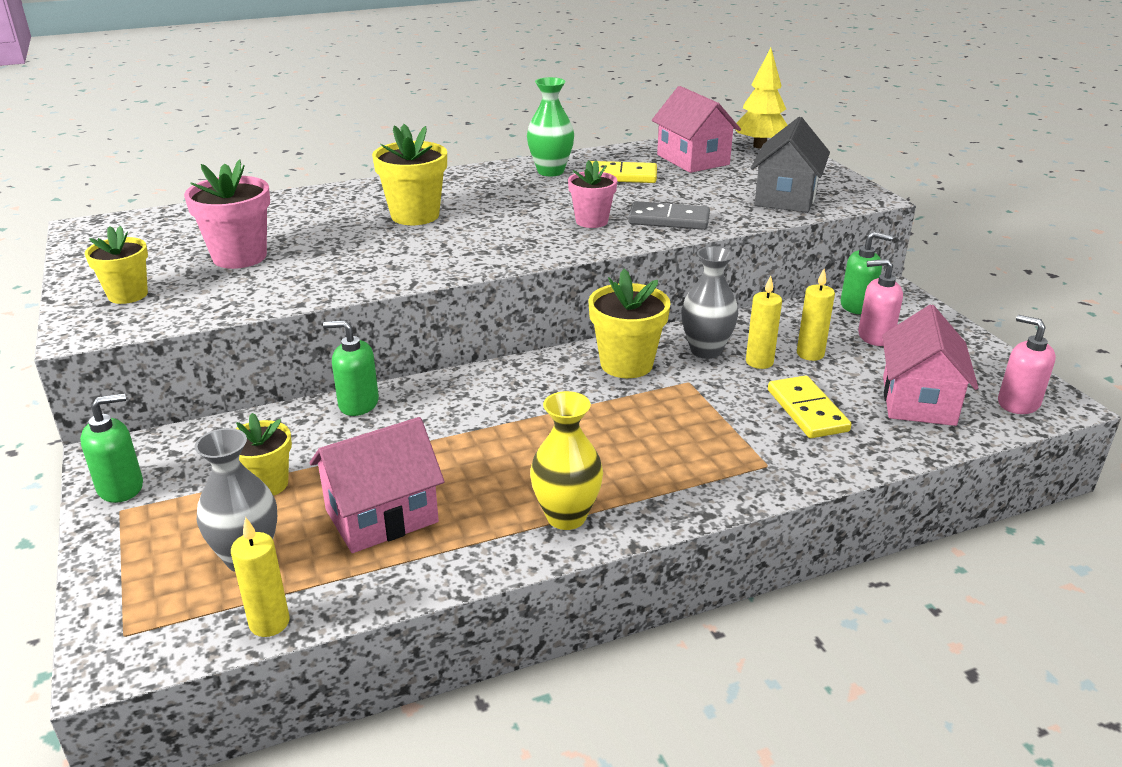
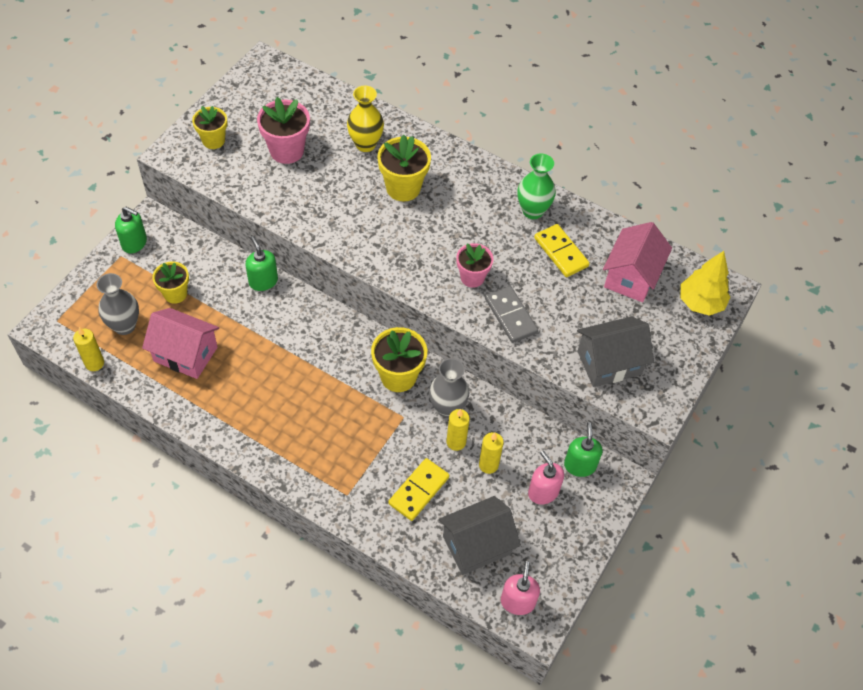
camera: 50 degrees right, 25 degrees up
yellow vase [530,391,603,530] -> yellow vase moved to [347,86,384,152]
green soap dispenser [841,232,893,314] -> green soap dispenser turned 150 degrees counterclockwise [564,422,603,477]
pink house [882,305,978,426] -> grey house [439,496,521,575]

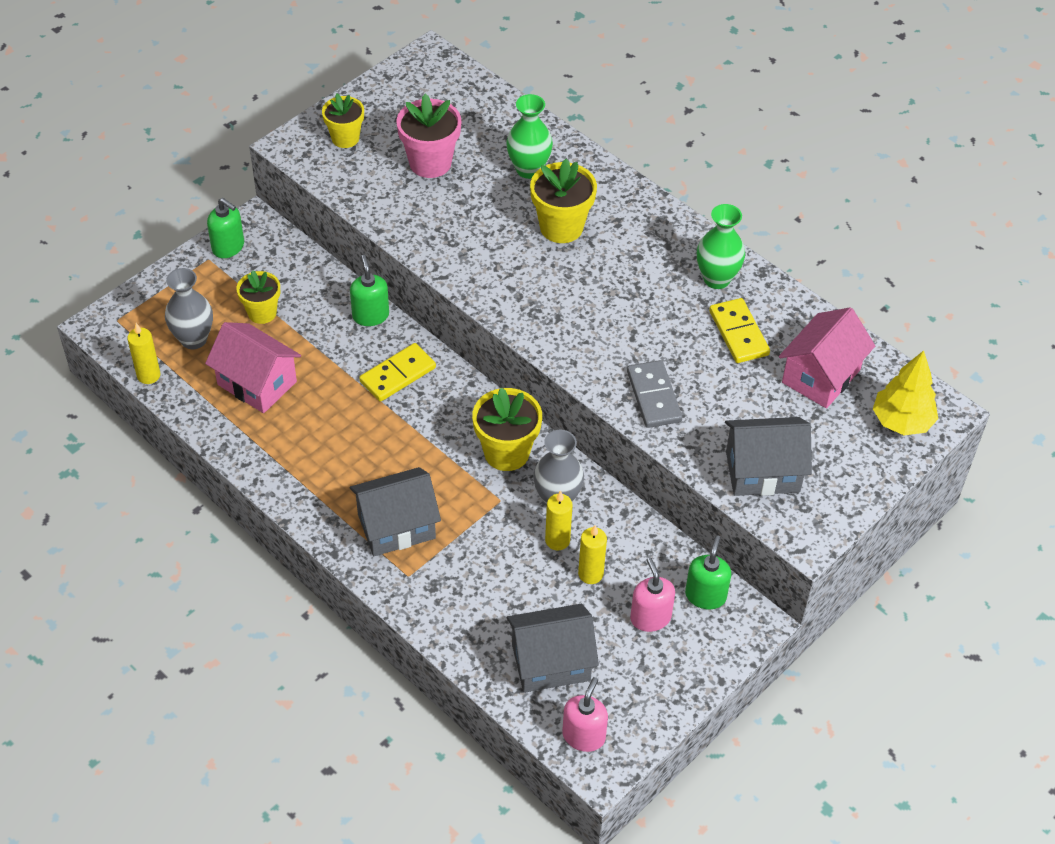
camera: 15 degrees right, 5 degrees down
yellow vase [347,86,384,152] -> green vase [507,94,553,179]
yellow domino [388,458,449,521] -> yellow domino moved to [359,343,436,402]
pink flower pot [456,243,493,288] -> none
none -> grey house [350,467,441,556]

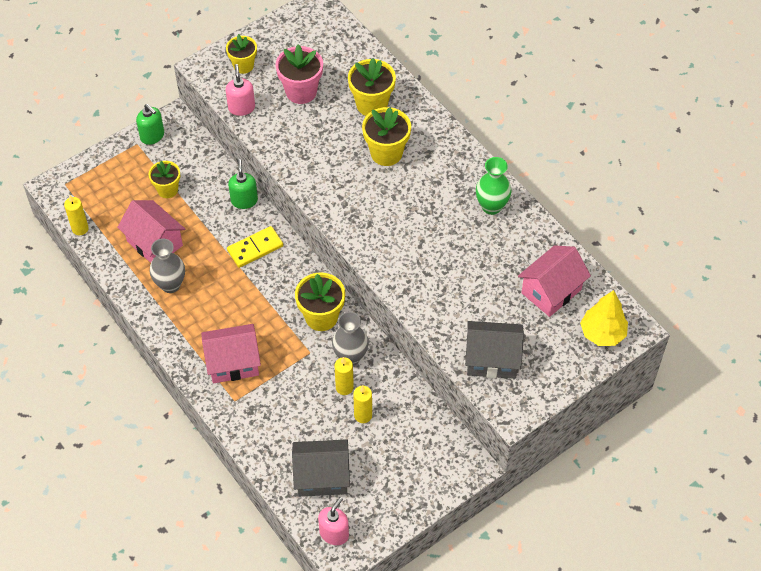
camera: 10 degrees right, 5 degrees up
grey vase [165,268,213,349] -> grey vase moved to [150,239,185,293]
grey house [350,467,441,556] -> pink house [201,324,261,383]
green vase [507,94,553,179] -> yellow flower pot [348,58,396,116]
grey domino [627,360,682,428] -> none
pink soap dispenser [630,558,675,632] -> pink soap dispenser moved to [226,64,255,116]
green soap dispenser [685,536,731,609] -> none
yellow domino [709,298,770,363] -> none

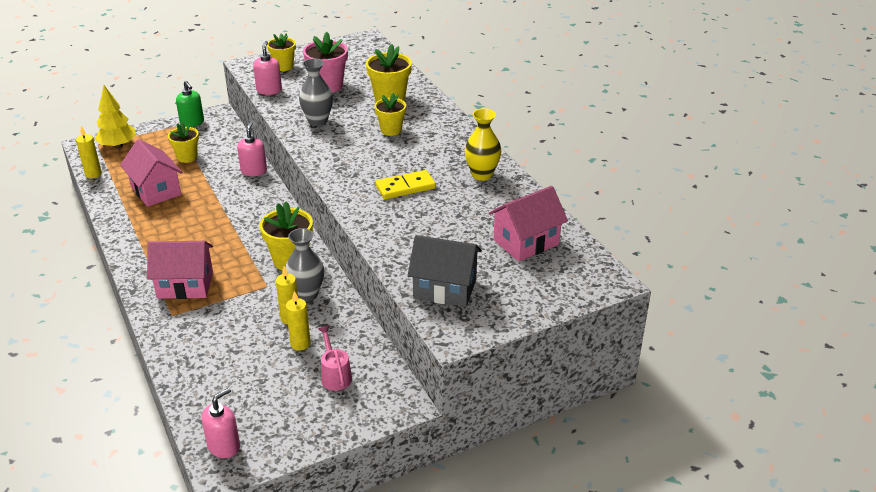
camera: 10 degrees right, 20 degrees down
grey vase [150,239,185,293] -> grey vase moved to [299,58,333,126]
yellow domino [227,226,283,268] -> yellow domino moved to [375,170,436,199]
green soap dispenser [228,159,258,209] -> pink soap dispenser [237,122,267,176]
grey house [292,439,350,497] -> none
yellow flower pot [362,107,411,166] -> yellow flower pot [375,93,406,136], size x0.66
green vase [476,157,511,215] -> yellow vase [465,109,501,181]
yellow tree [580,290,628,346] -> yellow tree moved to [95,85,136,149]
none -> pink watering can [318,326,352,391]

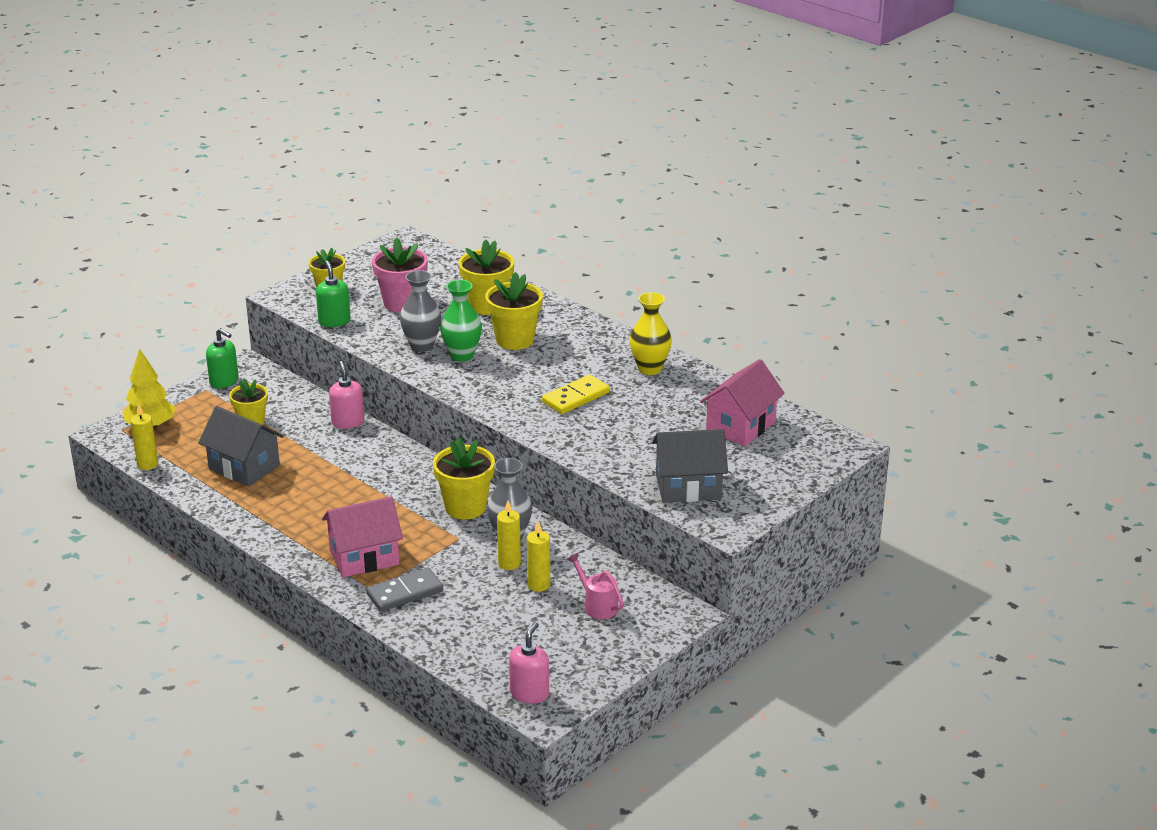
camera: 20 degrees left, 5 degrees down
pink house [120,139,183,207] -> grey house [198,406,284,487]
pink soap dispenser [253,41,282,95] -> green soap dispenser [316,260,351,327]
yellow flower pot [375,93,406,136] -> yellow flower pot [485,272,543,350], size x1.50
none -> grey domino [366,567,443,612]
none -> green vase [440,280,482,362]

